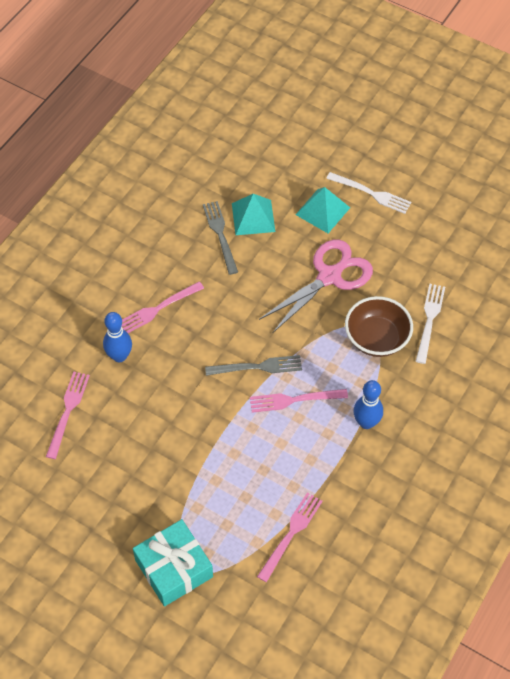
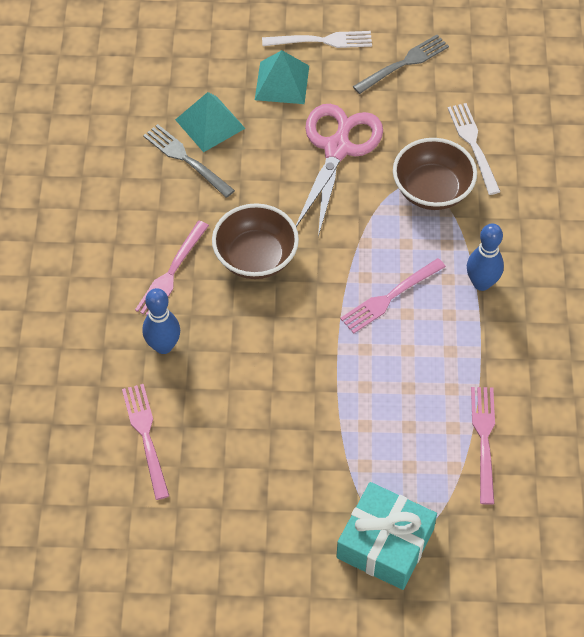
camera: 30 degrees left, 0 degrees up
grey fork [205,355,302,376] -> grey fork moved to [353,35,449,94]
none -> brown bowl [212,203,299,279]

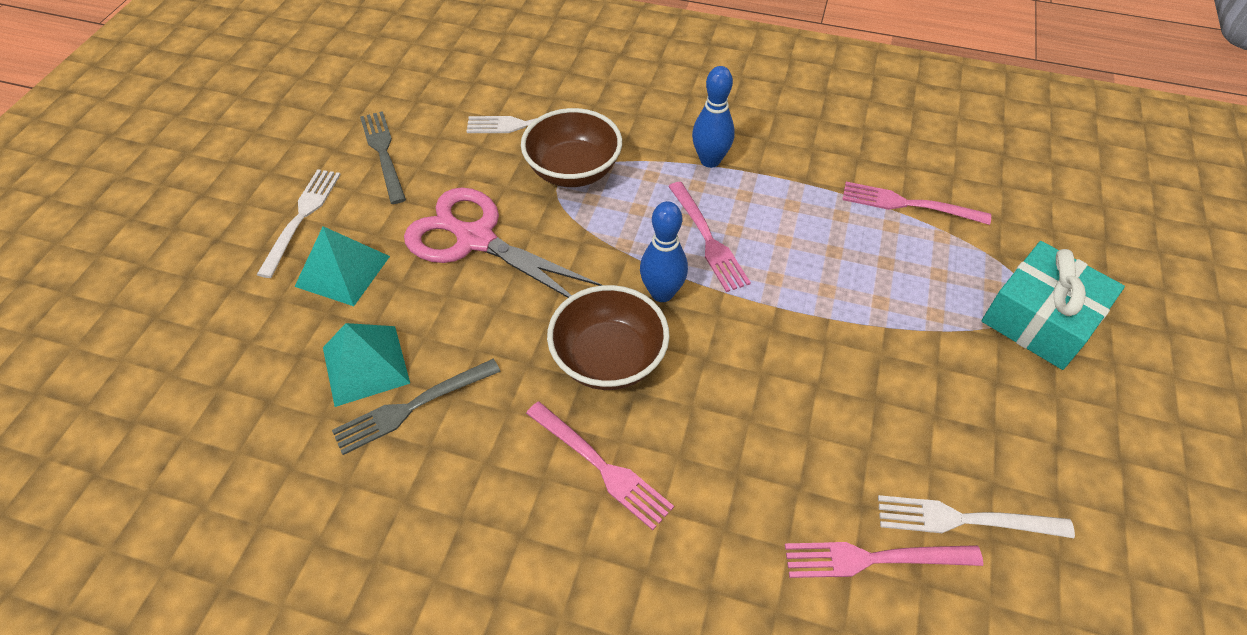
camera: 75 degrees left, 5 degrees down
blue bowling pin [142,288,180,354] -> blue bowling pin moved to [640,201,688,302]
none -> white fork [878,495,1075,538]

